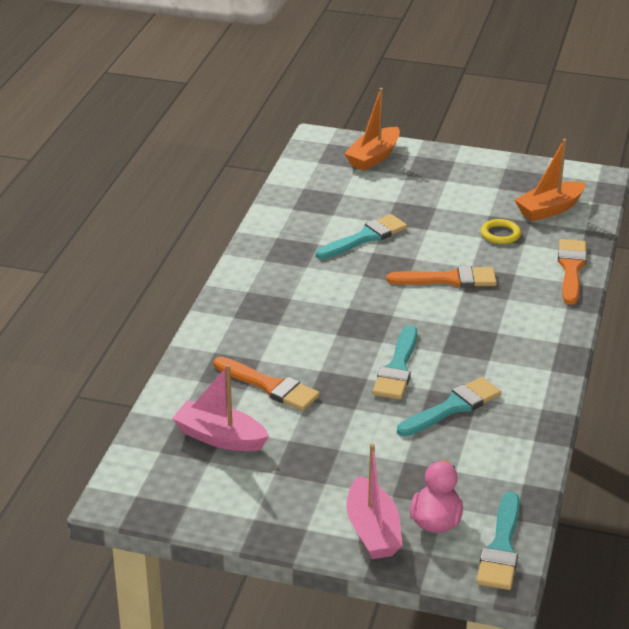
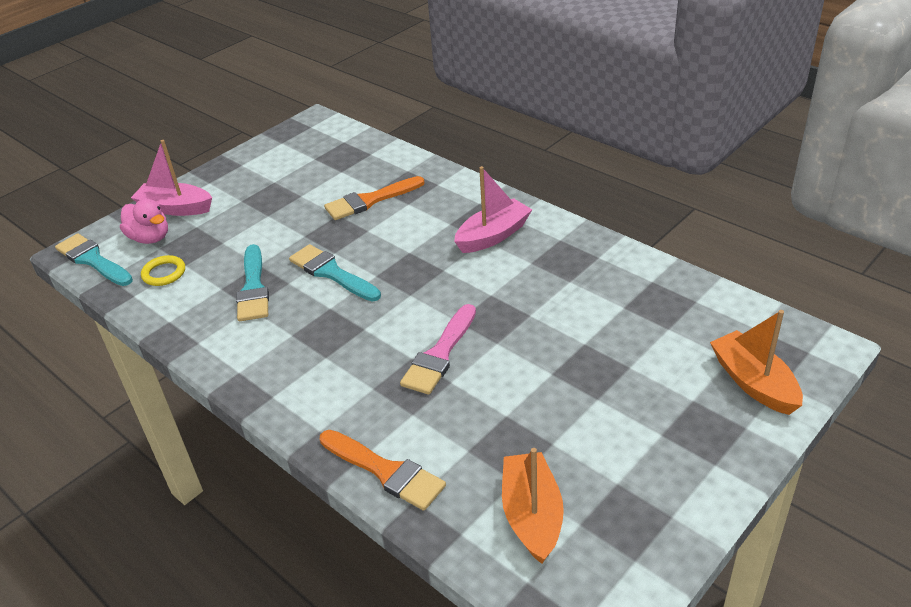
camera: 120 degrees right, 5 degrees up
pink boat [172,364,269,451] -> pink boat moved to [454,166,532,253]
turquoise brush [316,214,407,259] -> none
orange brush [386,266,497,287] -> pink brush [400,304,476,395]
yellow ring [481,219,521,244] -> yellow ring moved to [141,255,185,286]

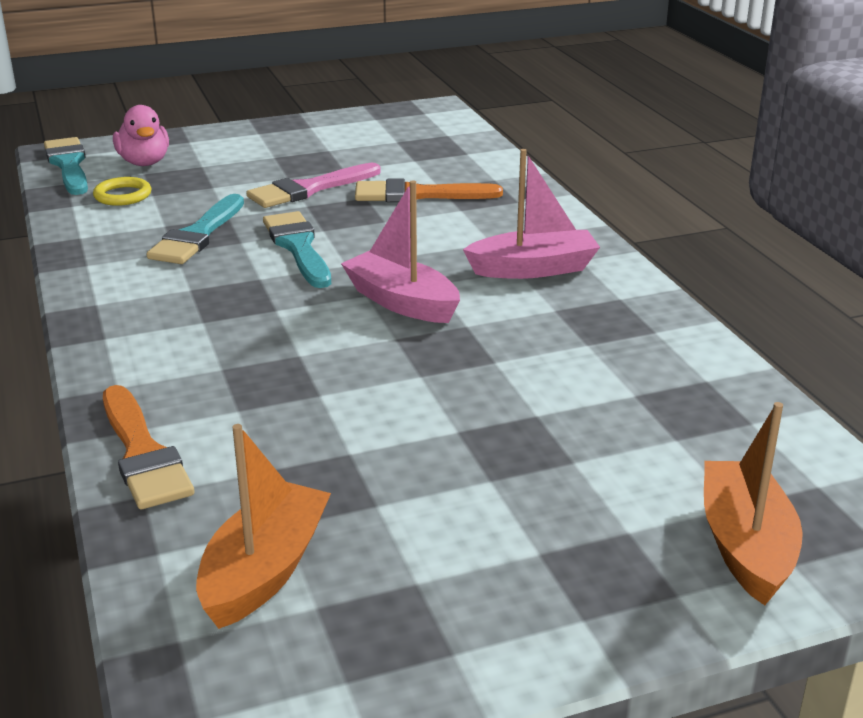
camera: 25 degrees right, 10 degrees down
pink boat [131,140,212,216] -> pink boat moved to [341,180,460,323]
pink brush [400,304,476,395] -> pink brush moved to [246,163,381,208]

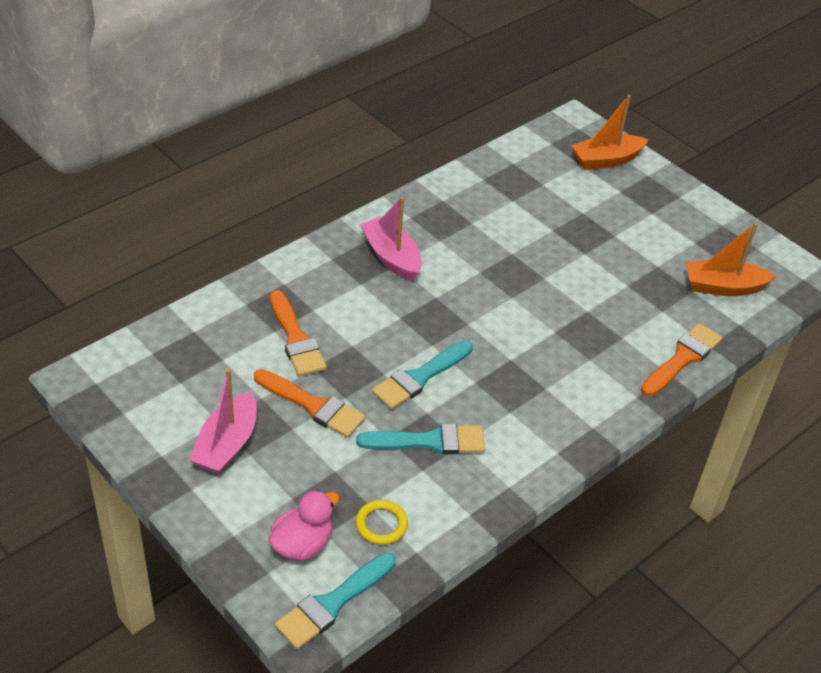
camera: 115 degrees left, 15 degrees up
pink brush [246,163,381,208] -> orange brush [254,369,365,438]
pink boat [341,180,460,323] -> pink boat moved to [189,369,257,475]

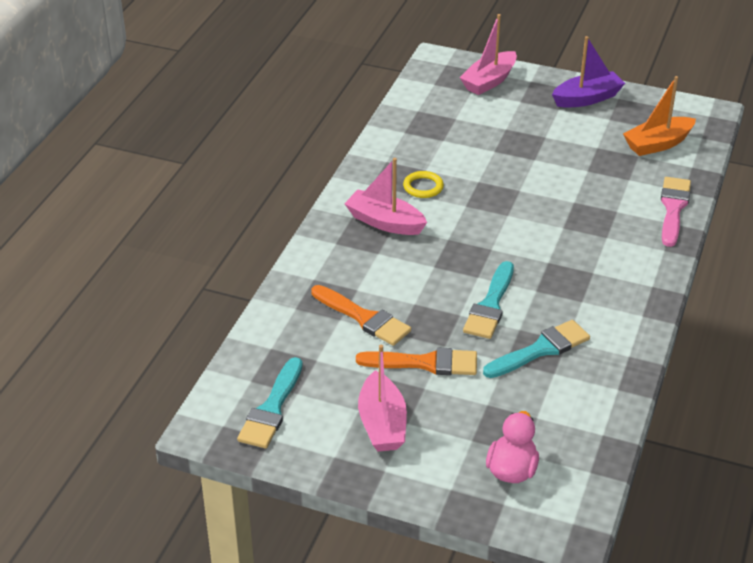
camera: 25 degrees left, 5 degrees down
turquoise brush [274,553,396,650] -> turquoise brush moved to [237,357,303,448]
yellow ring [356,500,408,545] -> yellow ring moved to [403,171,444,198]
orange boat [571,95,648,170] -> pink boat [460,14,517,95]
orange brush [641,323,722,397] -> pink brush [661,177,691,247]
none -> purple boat [552,36,625,108]

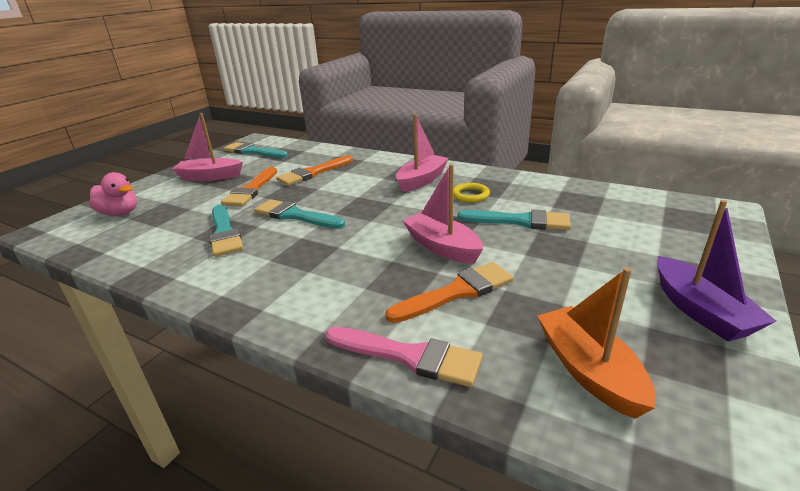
camera: 100 degrees right, 10 degrees down
pink boat [460,14,517,95] -> pink boat moved to [402,164,483,264]
none -> orange brush [385,262,514,323]
none -> turquoise brush [457,209,571,230]

